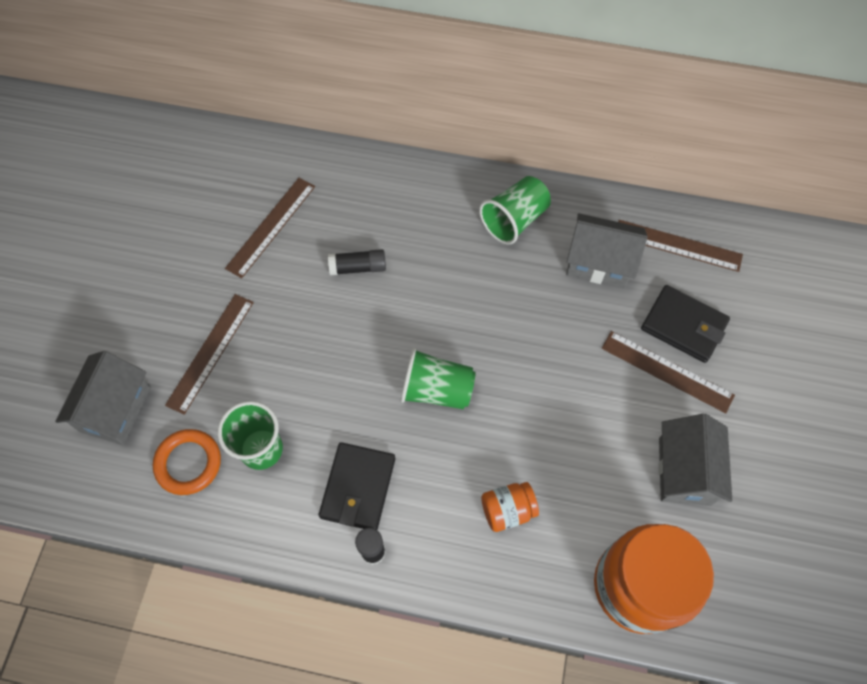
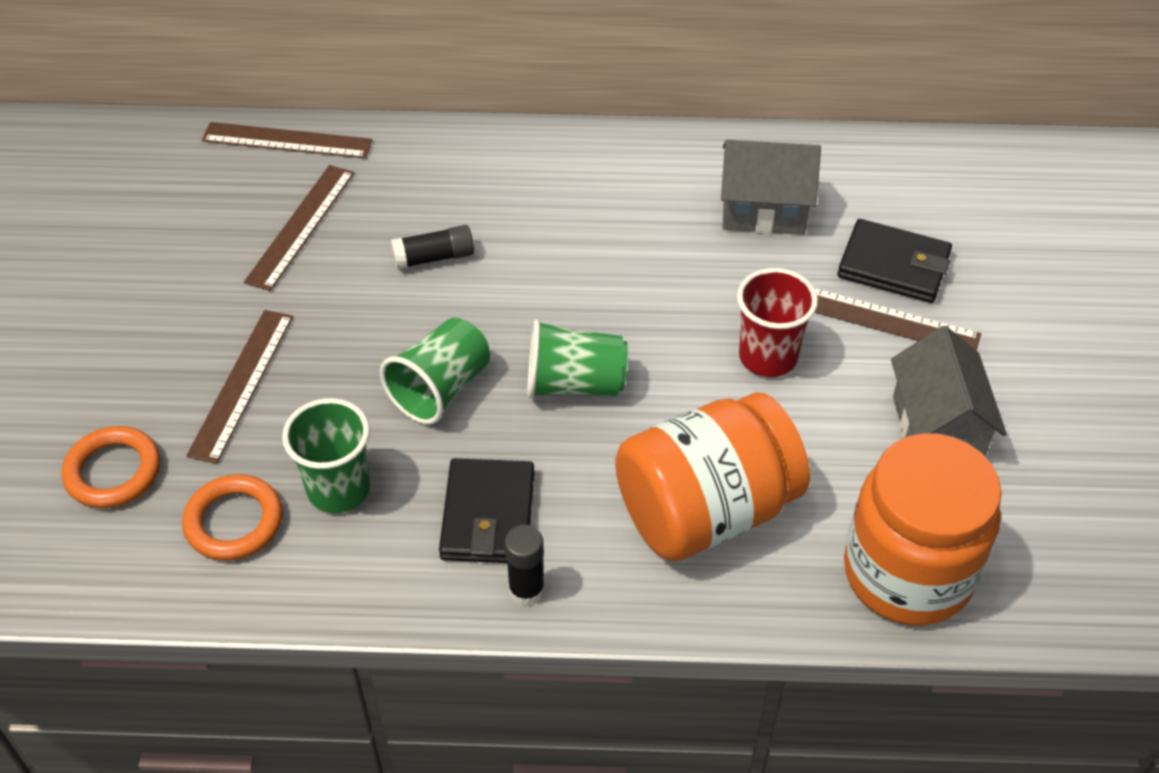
camera: 10 degrees left, 15 degrees down
grey house [55,351,151,445] -> orange ring [62,426,160,508]
green cup [479,176,551,245] -> green cup moved to [380,318,490,424]
orange jar [481,482,539,532] -> orange jar [615,393,810,562], size x2.25
brown ruler [618,220,743,272] -> brown ruler moved to [202,122,372,159]
none -> red cup [737,268,818,377]

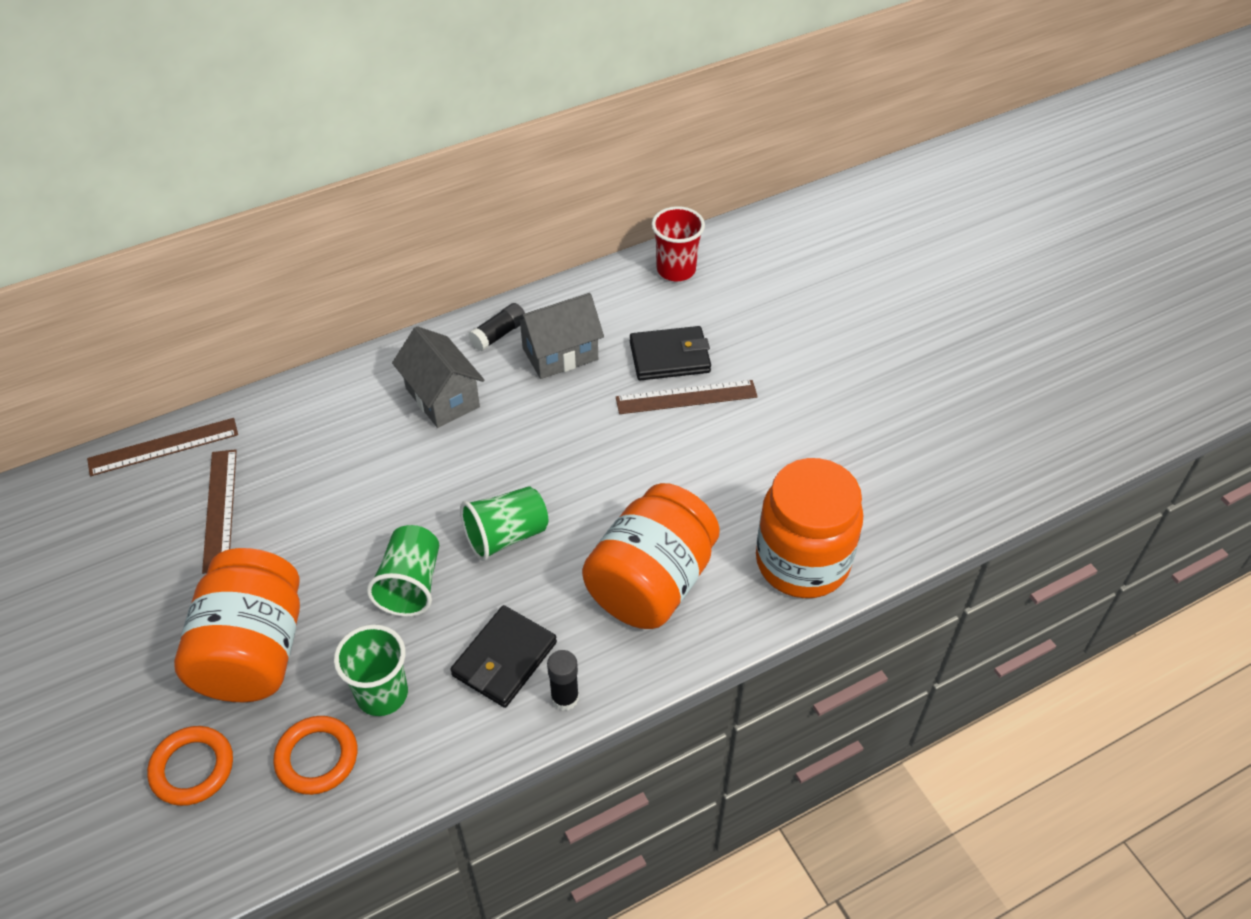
camera: 30 degrees left, 0 degrees up
brown ruler [186,310,293,464] -> orange jar [174,548,300,702]
black glue stick [391,225,474,269] -> black glue stick moved to [469,303,525,351]
black wallet [439,458,534,563] -> black wallet turned 60 degrees clockwise [450,605,557,708]
red cup [737,268,818,377] -> red cup moved to [651,206,705,282]
grey house [891,326,1007,456] -> grey house moved to [392,326,484,428]

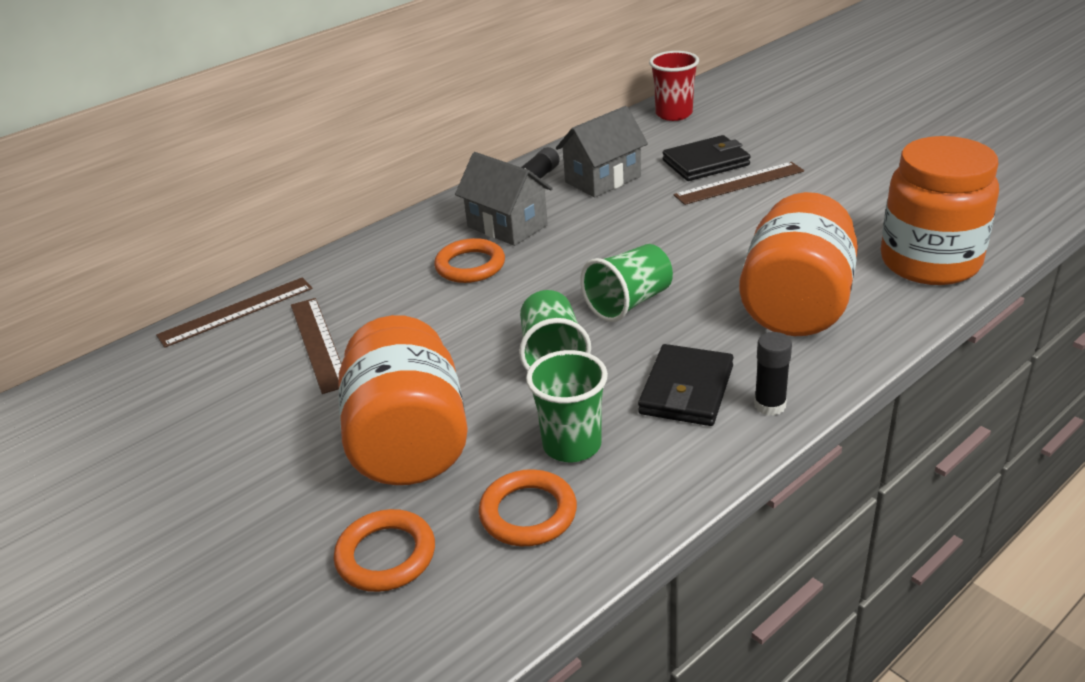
camera: 10 degrees left, 15 degrees down
none -> orange ring [434,238,505,283]

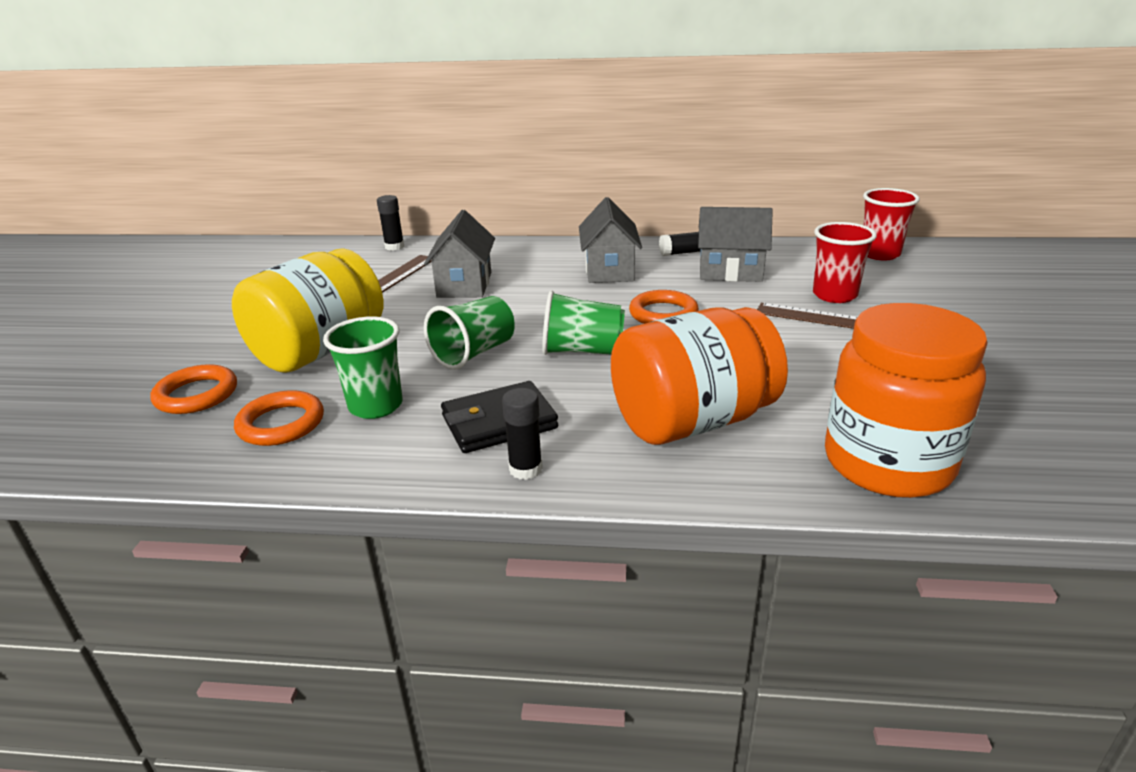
camera: 45 degrees right, 5 degrees down
brown ruler [156,277,313,348] -> black glue stick [377,195,404,251]
orange jar [338,315,468,485] -> yellow jar [232,248,383,373]
orange ring [434,238,505,283] -> orange ring moved to [629,290,699,324]
black wallet [663,135,751,181] -> red cup [813,222,877,303]
none -> grey house [424,210,495,298]

